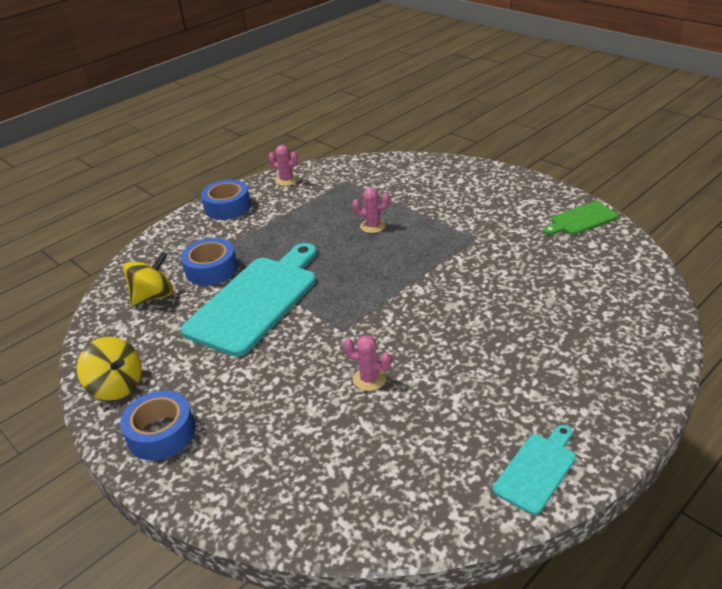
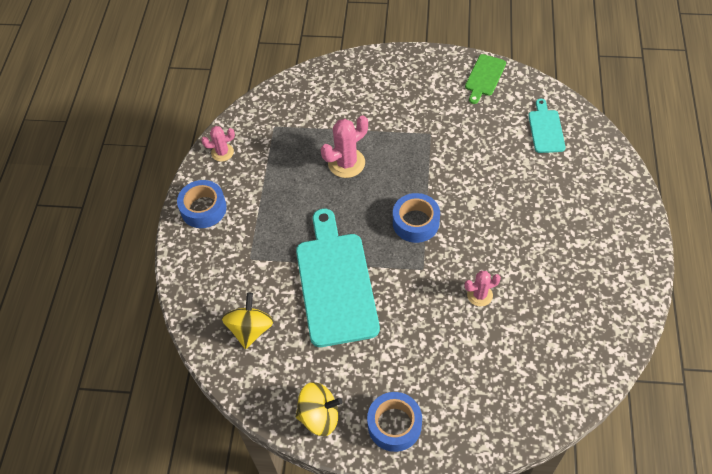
camera: 40 degrees left, 20 degrees up
blue tape [181,238,238,286] -> blue tape moved to [393,193,440,243]
pink cactus [352,188,390,233] -> pink cactus [321,115,368,178], size x1.62
turquoise cutting board [493,425,576,515] -> turquoise cutting board moved to [528,99,566,153]

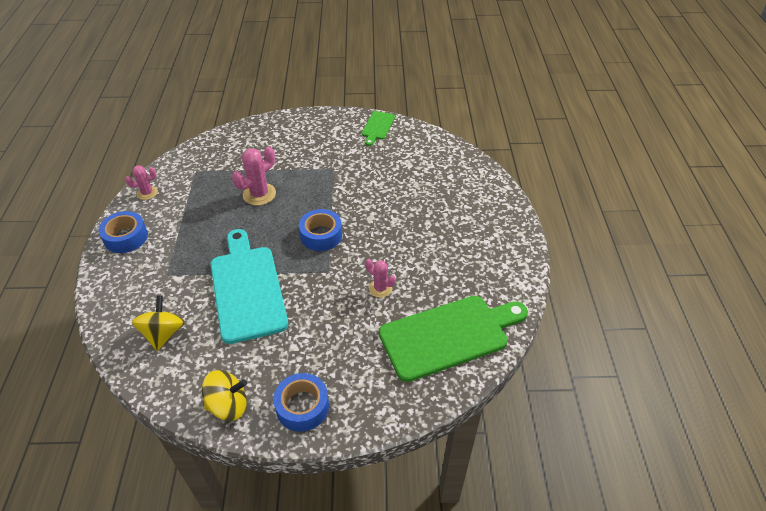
camera: 10 degrees left, 10 degrees down
pink cactus [464,271,501,306] -> pink cactus turned 60 degrees clockwise [366,259,396,298]
turquoise cutting board [528,99,566,153] -> none
none -> green cutting board [379,296,528,382]

